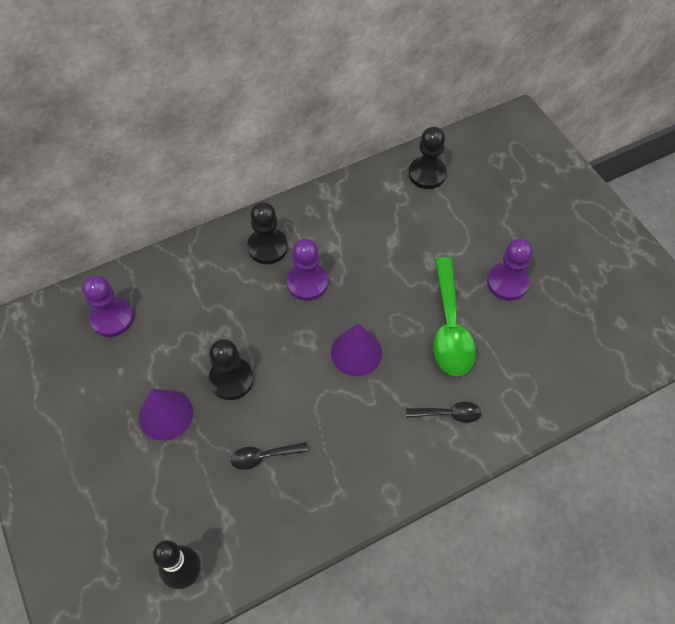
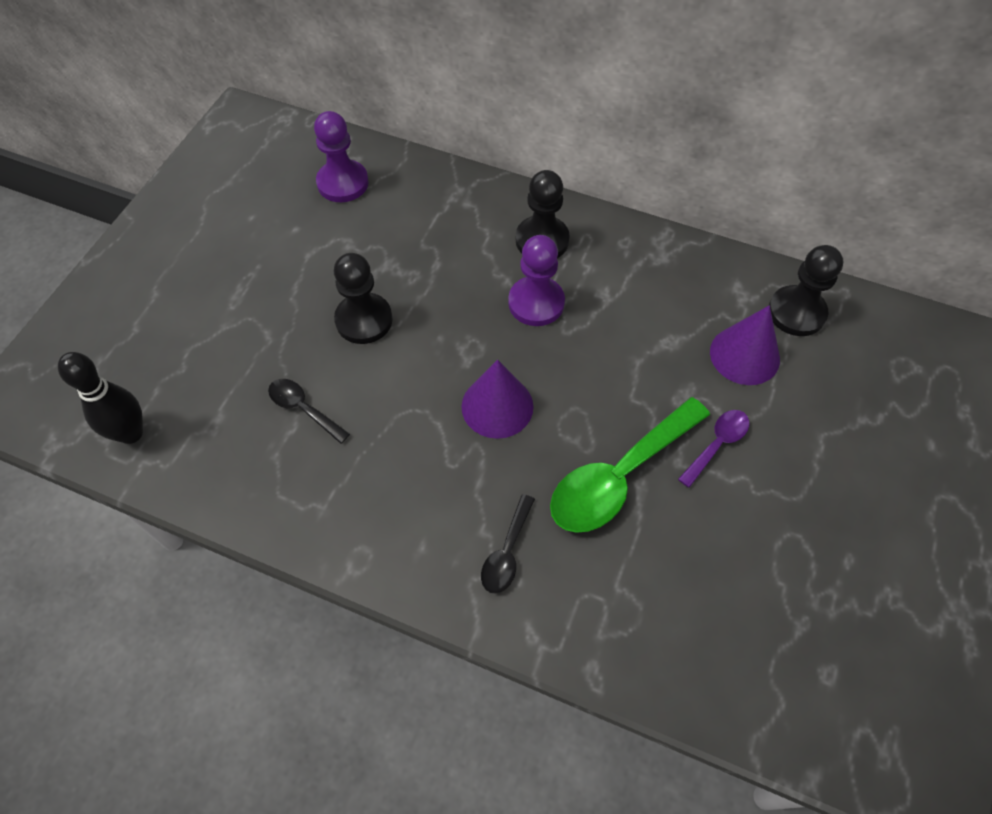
camera: 50 degrees right, 0 degrees up
purple cone [139,389,193,441] -> purple cone moved to [710,305,780,385]
black spoon [406,402,482,423] -> black spoon turned 60 degrees clockwise [481,494,535,594]
purple pawn [487,239,533,301] -> none
none -> purple spoon [678,410,749,488]

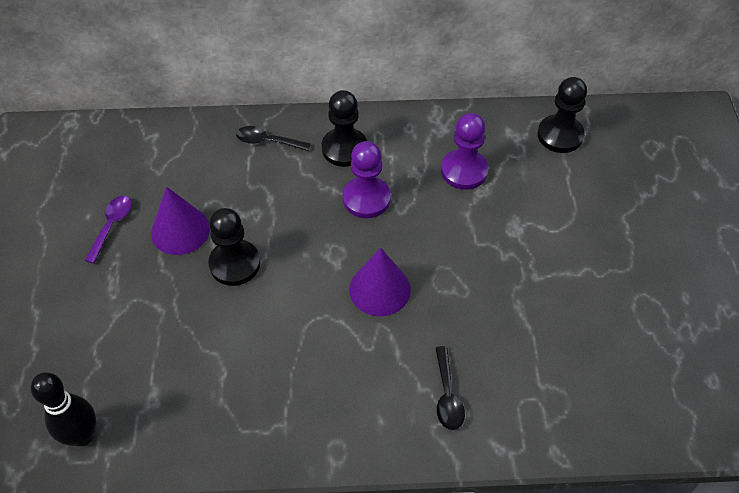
camera: 25 degrees left, 5 degrees down
black spoon [268,379,350,444] -> black spoon moved to [236,126,311,151]
purple pawn [314,111,369,202] -> purple pawn moved to [441,113,488,190]
green spoon [550,397,710,533] -> none
purple spoon [678,410,749,488] -> purple spoon moved to [85,196,132,263]
purple cone [710,305,780,385] -> purple cone moved to [151,187,210,255]

